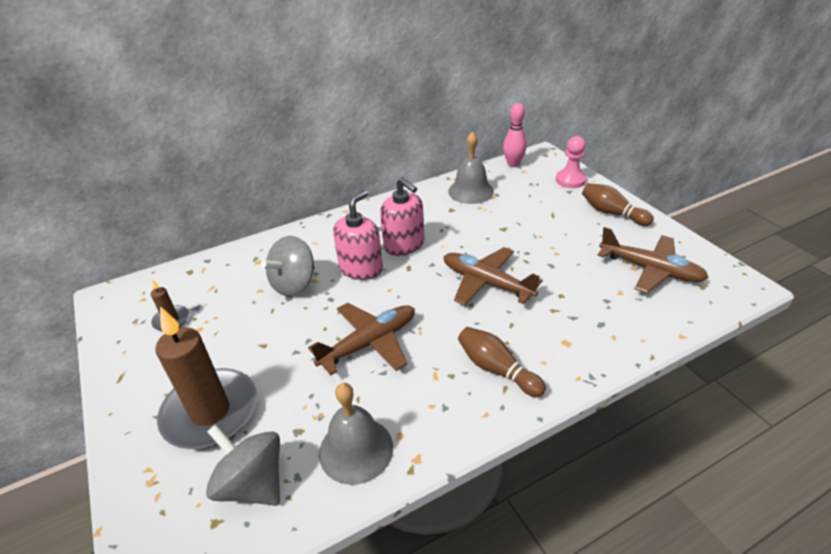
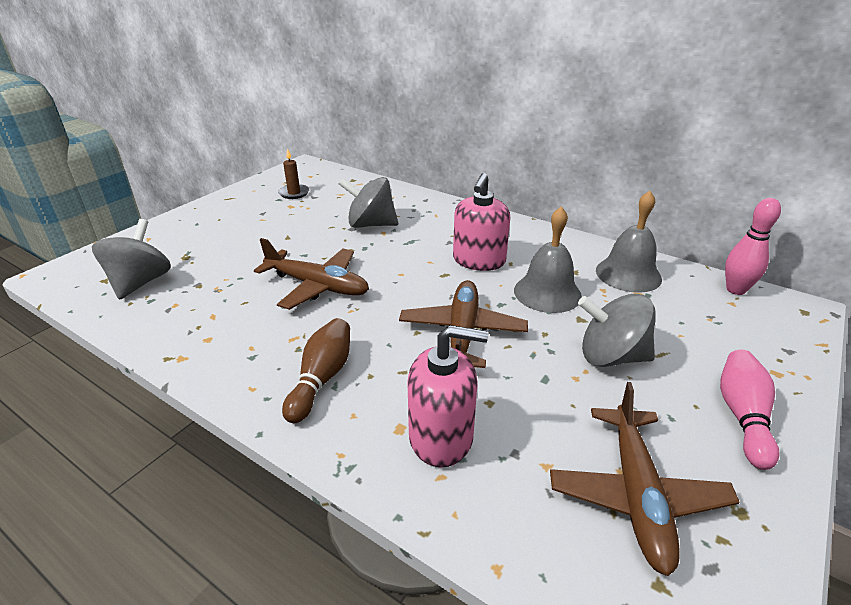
camera: 60 degrees right, 5 degrees down
brown candle [155,306,257,449] -> none
grey bell [319,383,393,485] -> grey bell moved to [514,206,582,313]
pink soap dispenser [333,190,383,280] -> pink soap dispenser moved to [407,325,489,467]
pink pawn [556,136,586,188] -> none
brown bowling pin [582,183,654,226] -> pink bowling pin [720,350,780,470]
none -> grey spinning top [578,294,656,367]

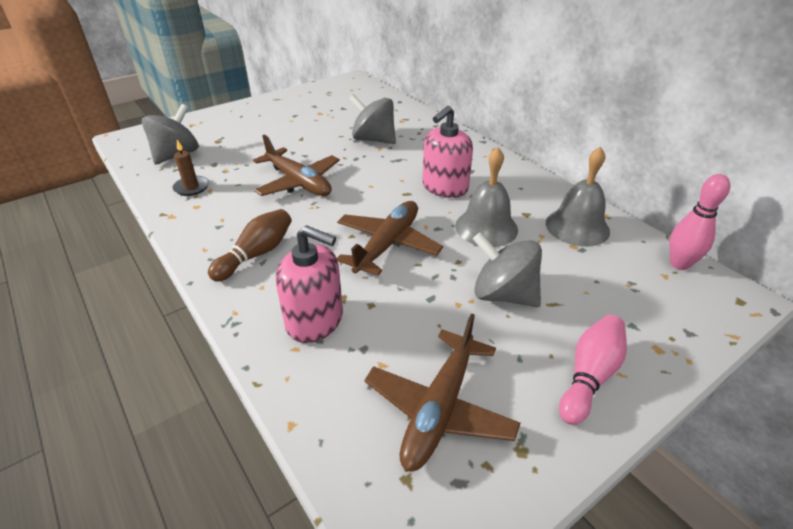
camera: 20 degrees right, 5 degrees up
brown candle [278,148,309,199] -> brown candle moved to [172,140,209,196]

